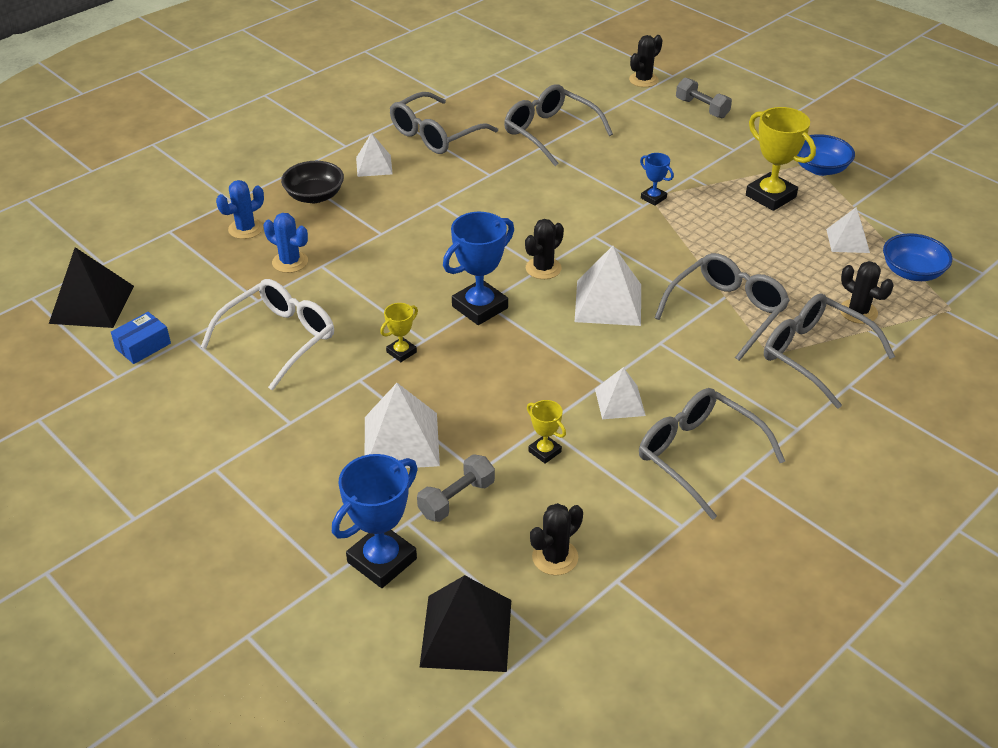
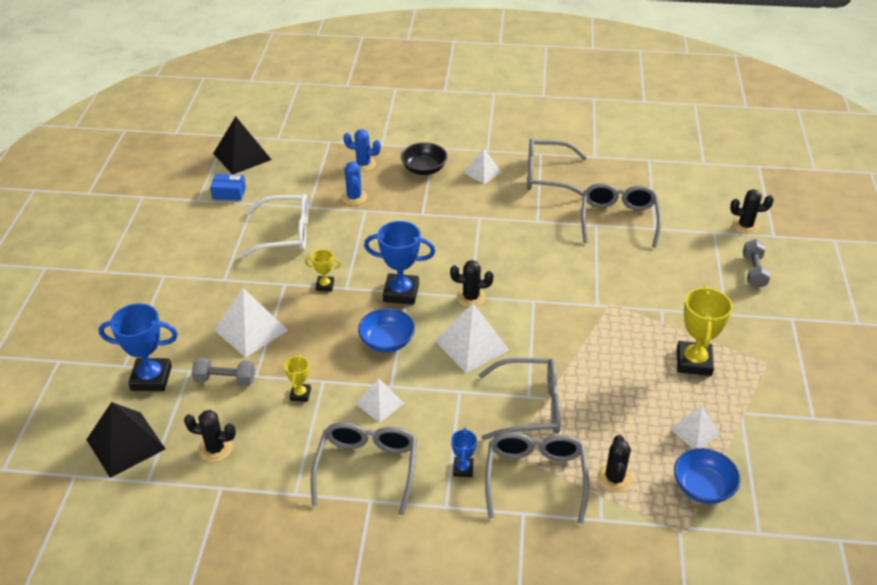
camera: 50 degrees right, 0 degrees up
blue trophy [640,153,674,206] -> blue trophy moved to [451,428,477,477]
blue bowl [797,134,855,176] -> blue bowl moved to [358,308,415,353]

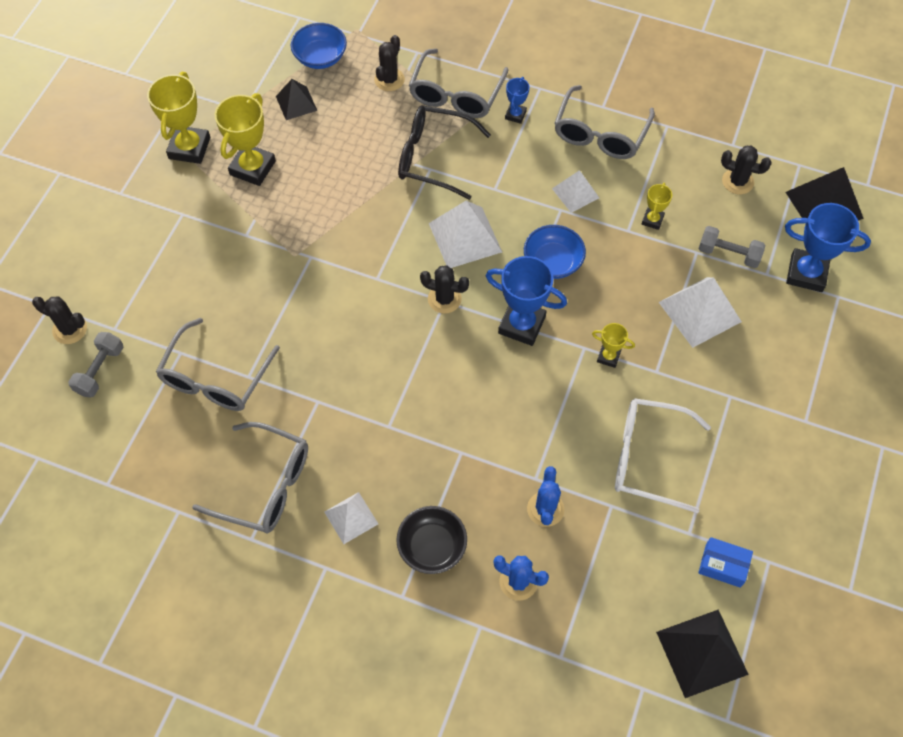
camera: 165 degrees left, 20 degrees up
grey glasses [479,358,561,440] -> black glasses [398,106,491,200]
white pyramid [670,406,721,449] -> black pyramid [276,79,317,120]
grey dumbbell [743,239,771,288] -> grey dumbbell moved to [68,332,124,398]
none -> yellow trophy [147,72,210,164]

